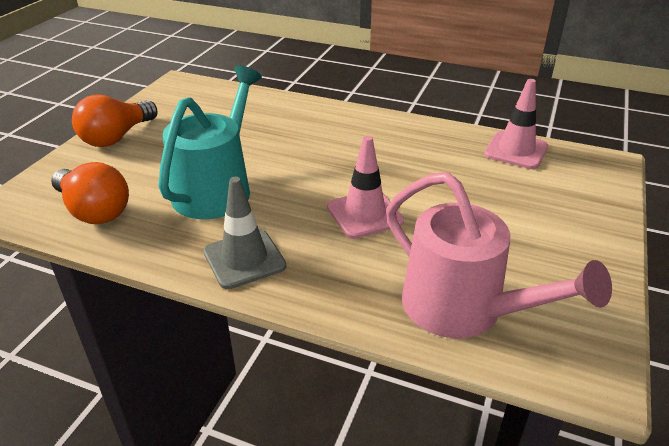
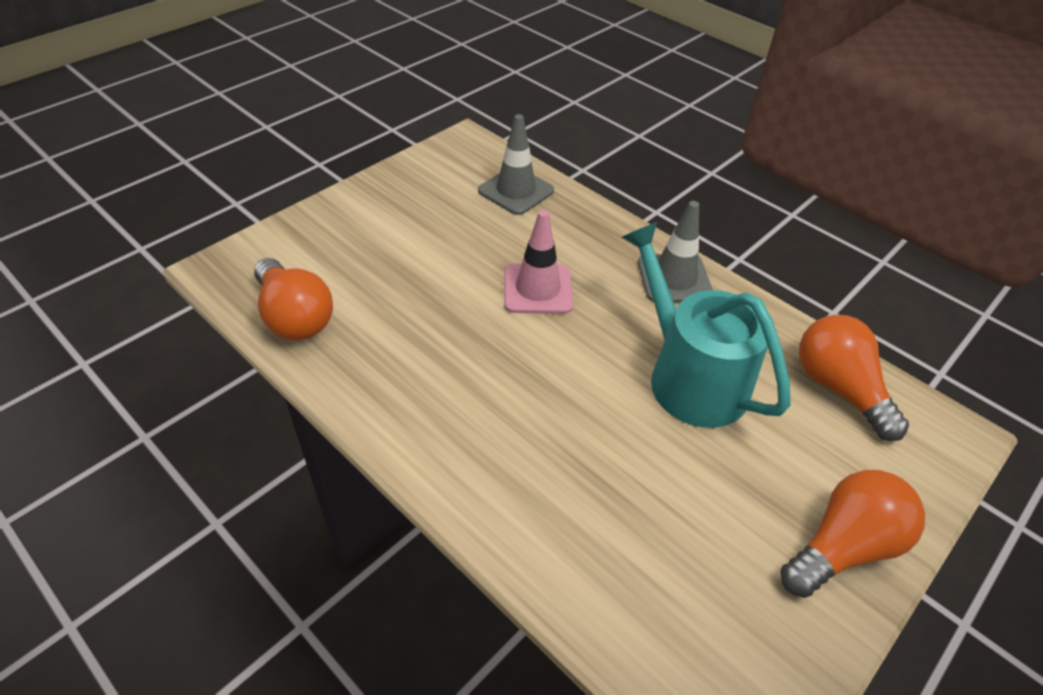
camera: 160 degrees left, 10 degrees up
turquoise watering can [158,66,262,219] -> turquoise watering can turned 105 degrees clockwise [622,222,791,428]
pink watering can [386,172,612,338] -> grey traffic cone [478,114,554,215]
pink traffic cone [484,79,548,169] -> orange light bulb [254,258,333,341]

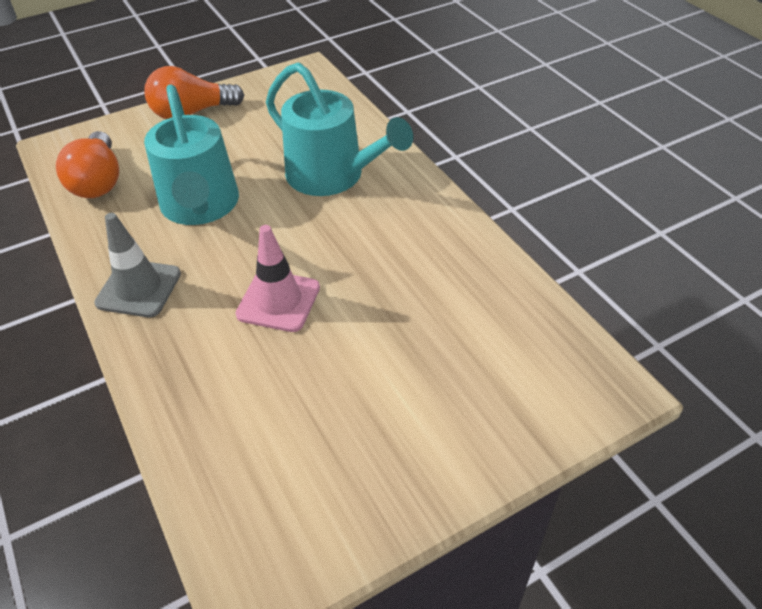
camera: 160 degrees left, 0 degrees up
orange light bulb [254,258,333,341] -> none
grey traffic cone [478,114,554,215] -> none
none -> turquoise watering can [266,62,413,196]

